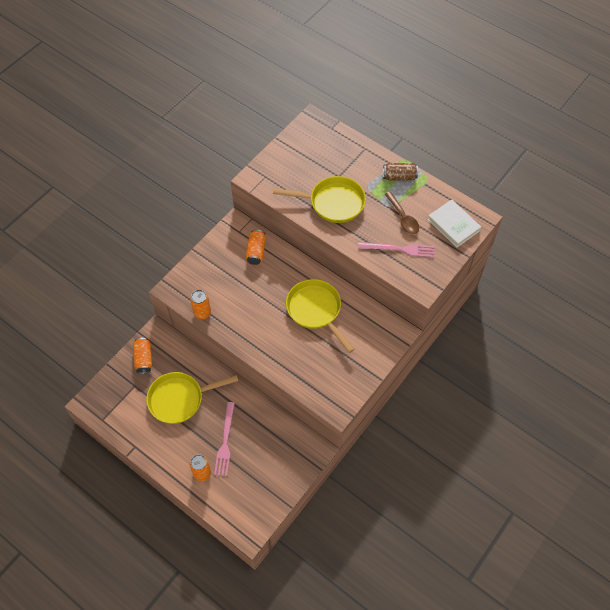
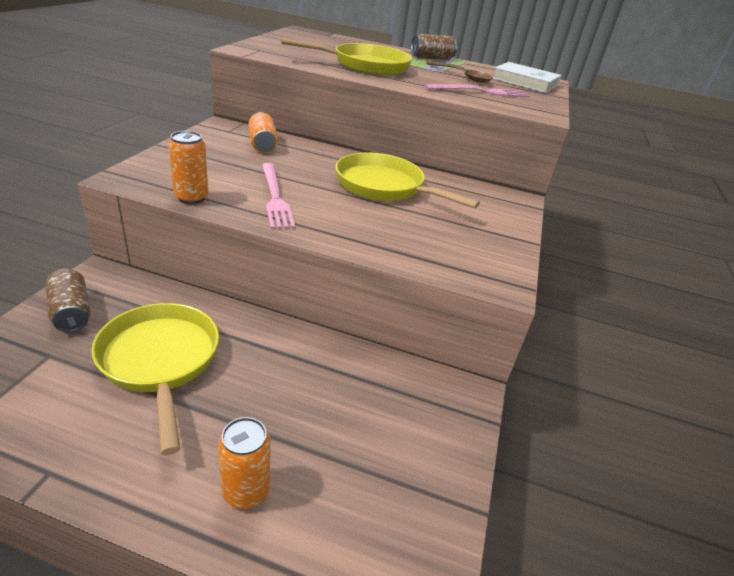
camera: 25 degrees left, 25 degrees down
orange can [133,338,152,374] -> brown can [45,269,91,332]
yellow pan [146,372,238,424] -> yellow pan turned 105 degrees clockwise [91,303,219,455]
pink fork [214,402,235,476] -> pink fork moved to [262,163,295,229]

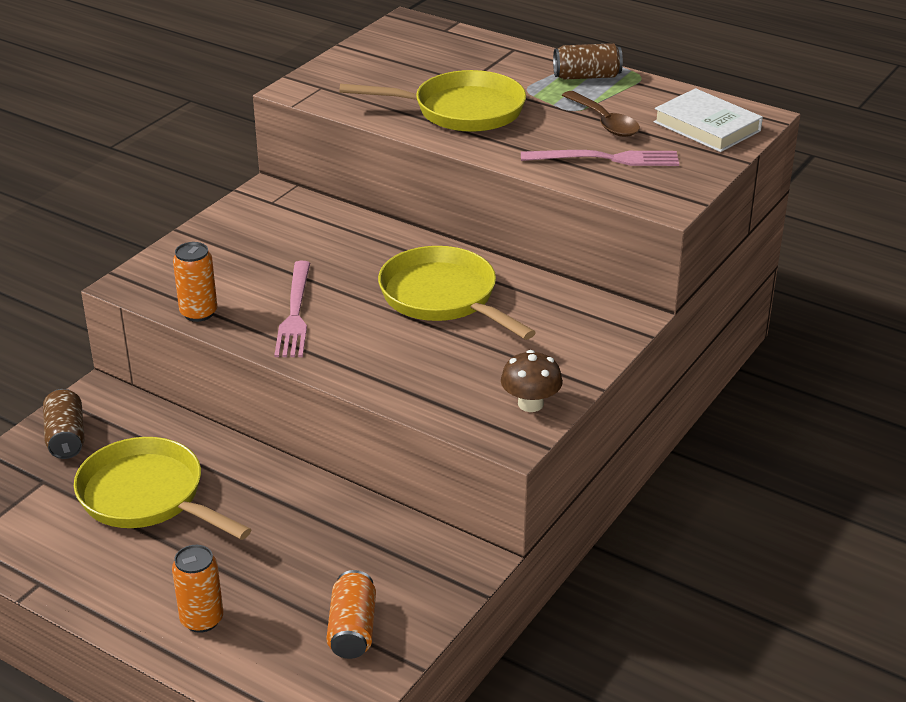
camera: 20 degrees right, 0 degrees up
yellow pan [91,303,219,455] -> yellow pan turned 45 degrees counterclockwise [74,437,251,540]
orange can [249,112,278,153] -> orange can moved to [326,570,376,659]
none -> brown mushroom [501,350,563,412]

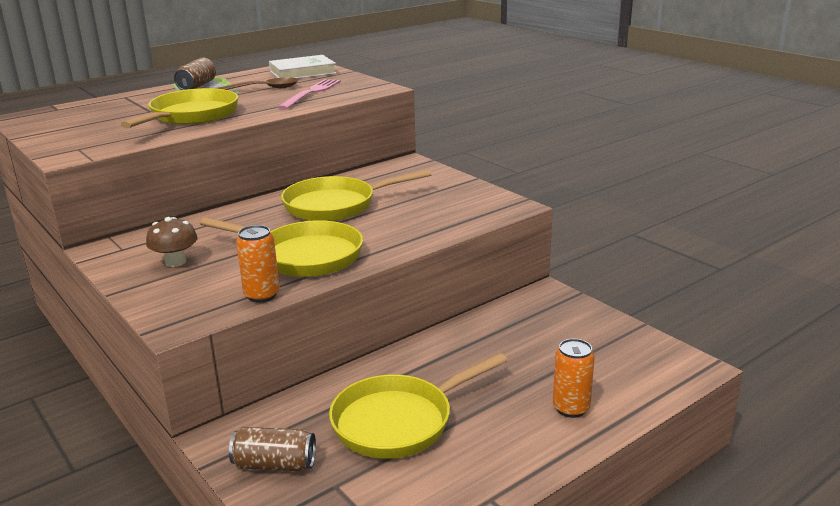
camera: 70 degrees left, 10 degrees down
pink fork [274,261,310,357] -> yellow pan [200,217,363,277]
orange can [326,570,376,659] -> none
brown mushroom [501,350,563,412] -> brown mushroom moved to [146,217,198,267]

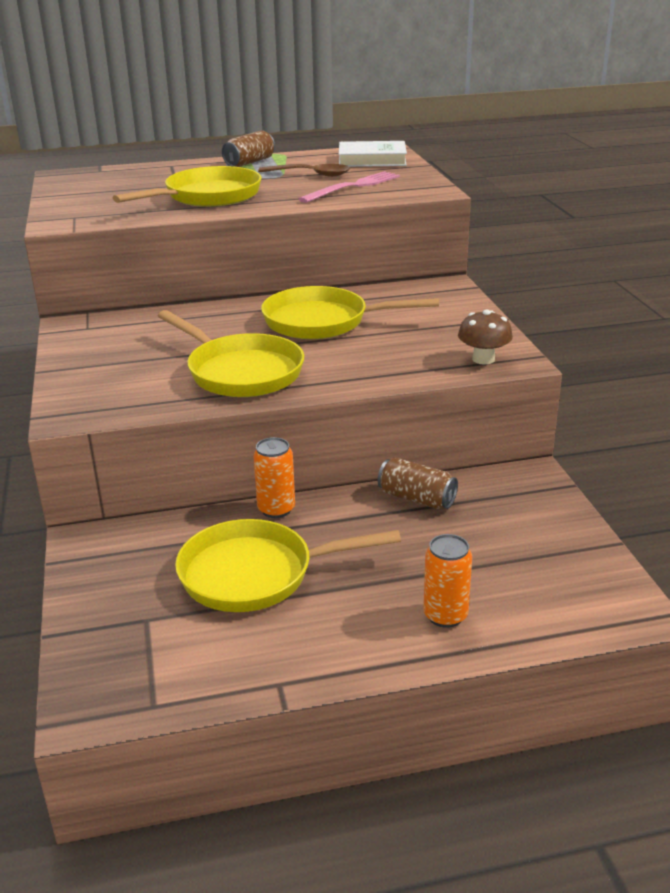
camera: 25 degrees right, 5 degrees up
brown mushroom [146,217,198,267] -> brown mushroom moved to [458,310,513,365]
brown can [229,427,316,471] -> brown can moved to [378,457,458,509]
orange can [236,225,280,303] -> orange can moved to [253,437,295,518]

